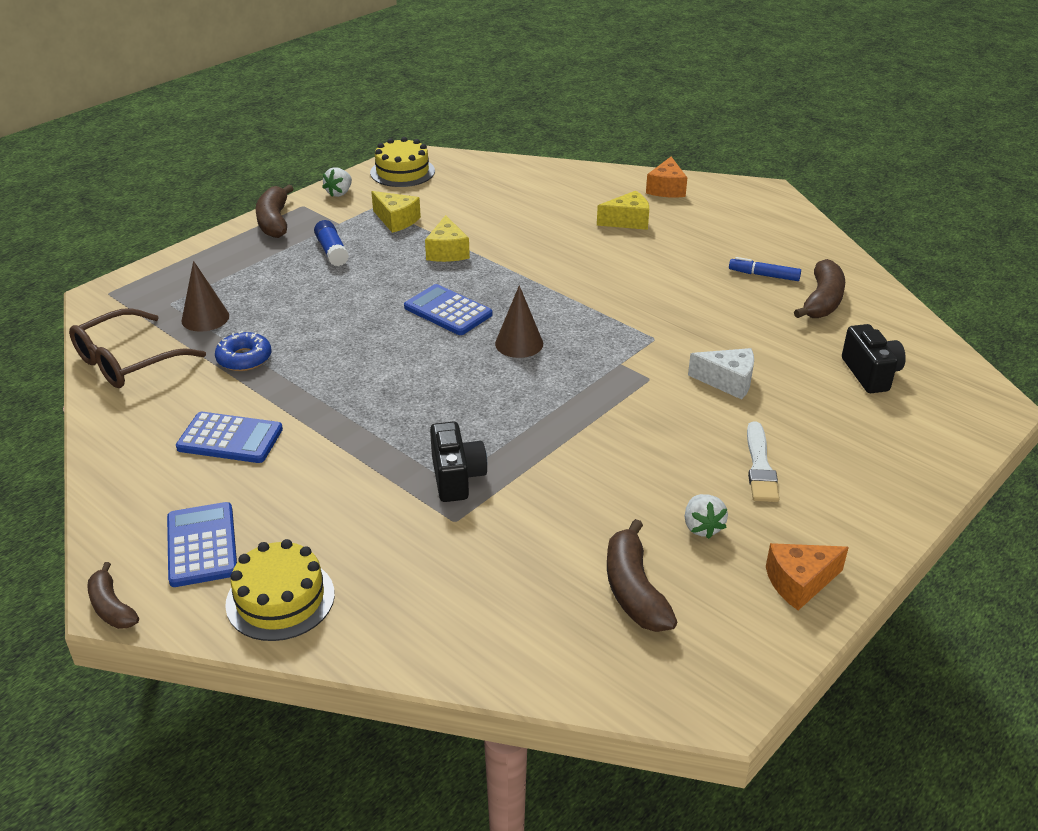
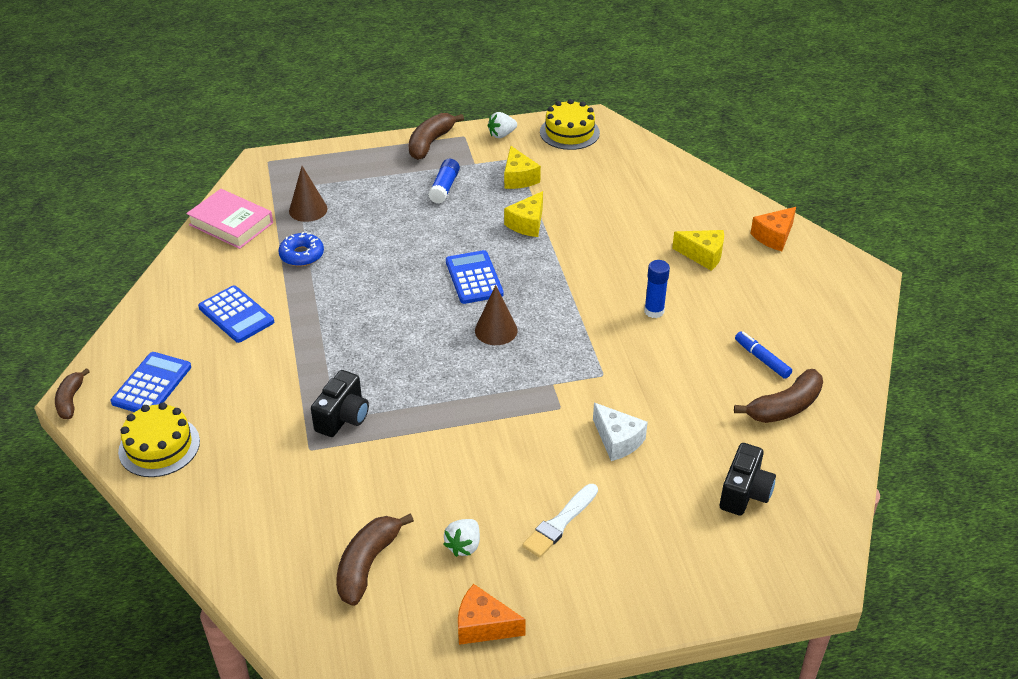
camera: 35 degrees right, 5 degrees up
brown glasses [69,309,206,388] -> pink book [186,189,273,249]
none -> blue glue stick [644,260,670,318]

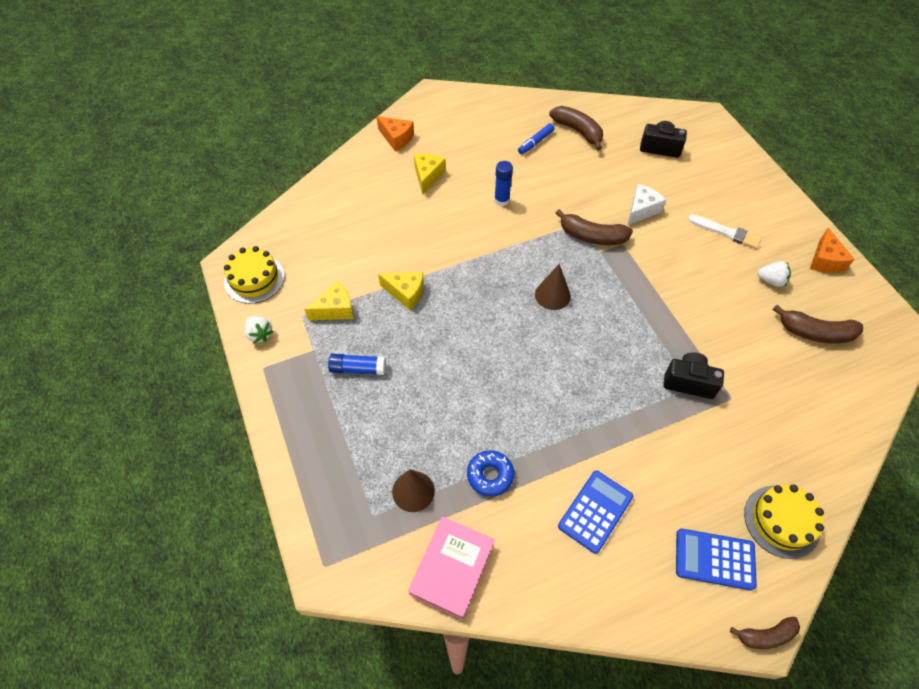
camera: 100 degrees left, 15 degrees up
brown banana [409,113,464,160] -> brown banana moved to [556,209,633,245]
blue calculator [446,250,503,304] -> none

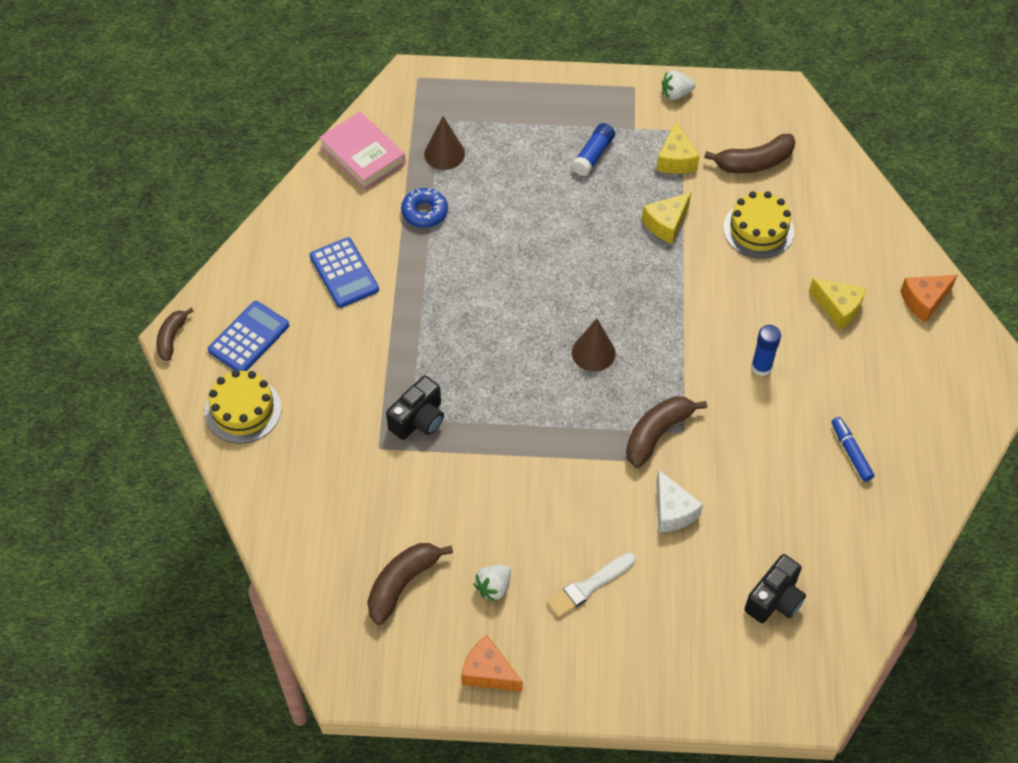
camera: 115 degrees right, 0 degrees up
yellow cake [224,246,285,304] -> yellow cake moved to [723,191,794,259]
brown banana [549,106,603,150] -> brown banana moved to [704,134,795,173]

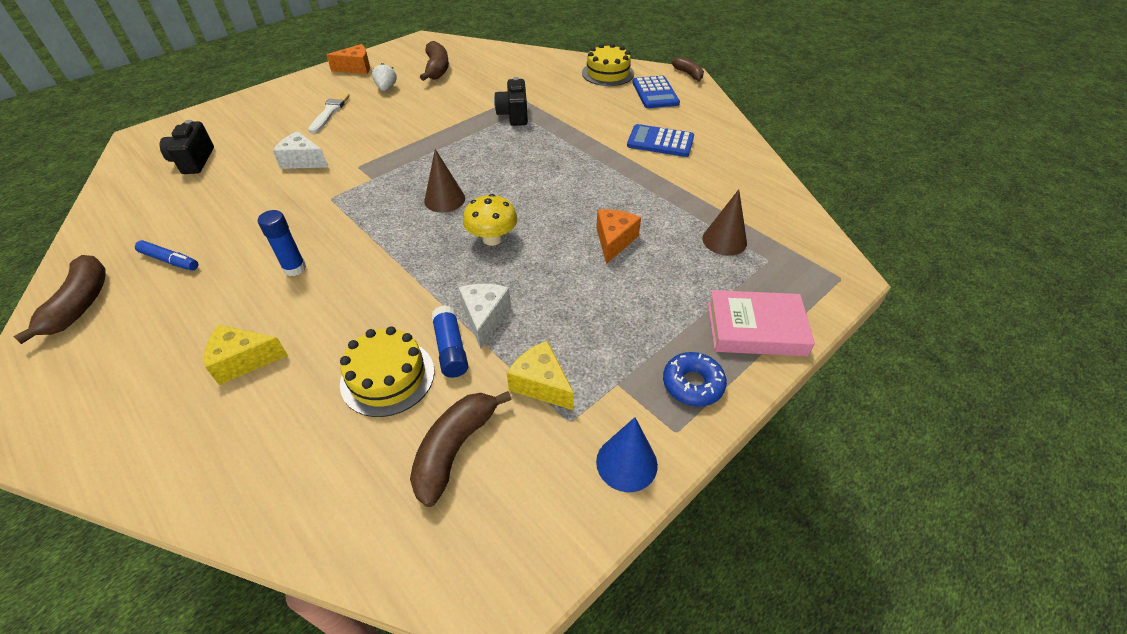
camera: 135 degrees right, 10 degrees down
pink book [319,112,405,190] -> pink book moved to [708,290,815,356]
blue donut [401,188,448,228] -> blue donut moved to [663,352,727,407]
blue glue stick [572,123,615,176] -> blue glue stick moved to [431,305,468,378]
brown banana [626,396,707,468] -> brown banana moved to [13,255,106,344]
yellow cheese [642,192,691,244] -> white cheese [458,284,511,349]
white strawberry [662,71,695,100] -> blue cone [596,417,658,492]
orange cheese [900,275,958,323] -> orange cheese moved to [596,209,641,264]
none -> yellow mushroom [463,194,517,246]

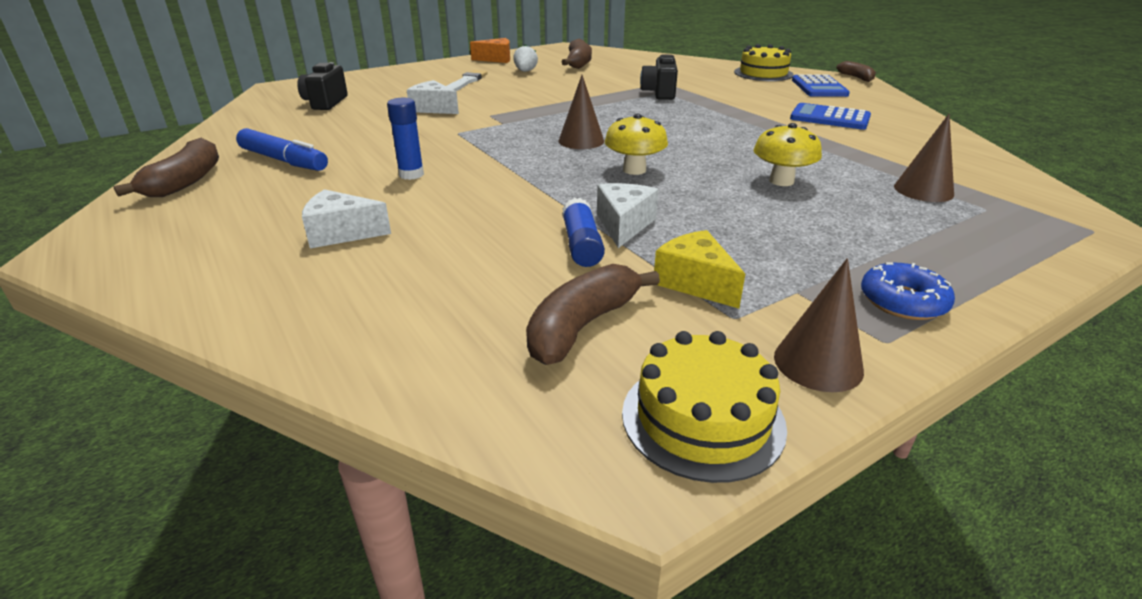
camera: 10 degrees right, 15 degrees down
blue marker [135,240,198,271] -> blue marker [236,128,328,171], size x1.53
yellow cheese [204,325,288,385] -> white cheese [302,189,391,249]
yellow cake [340,326,434,417] -> yellow cake moved to [622,331,787,483]
orange cheese [596,209,641,264] -> yellow mushroom [754,123,822,186]
blue cone [596,417,658,492] -> brown cone [774,258,864,392]
pink book [708,290,815,356] -> none

